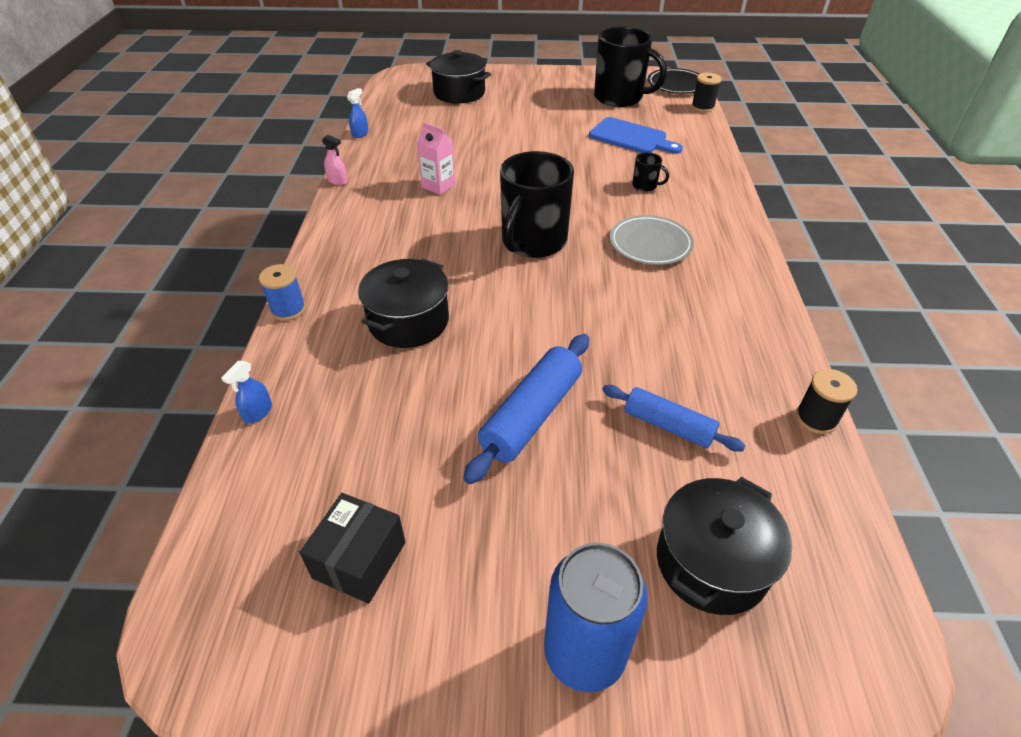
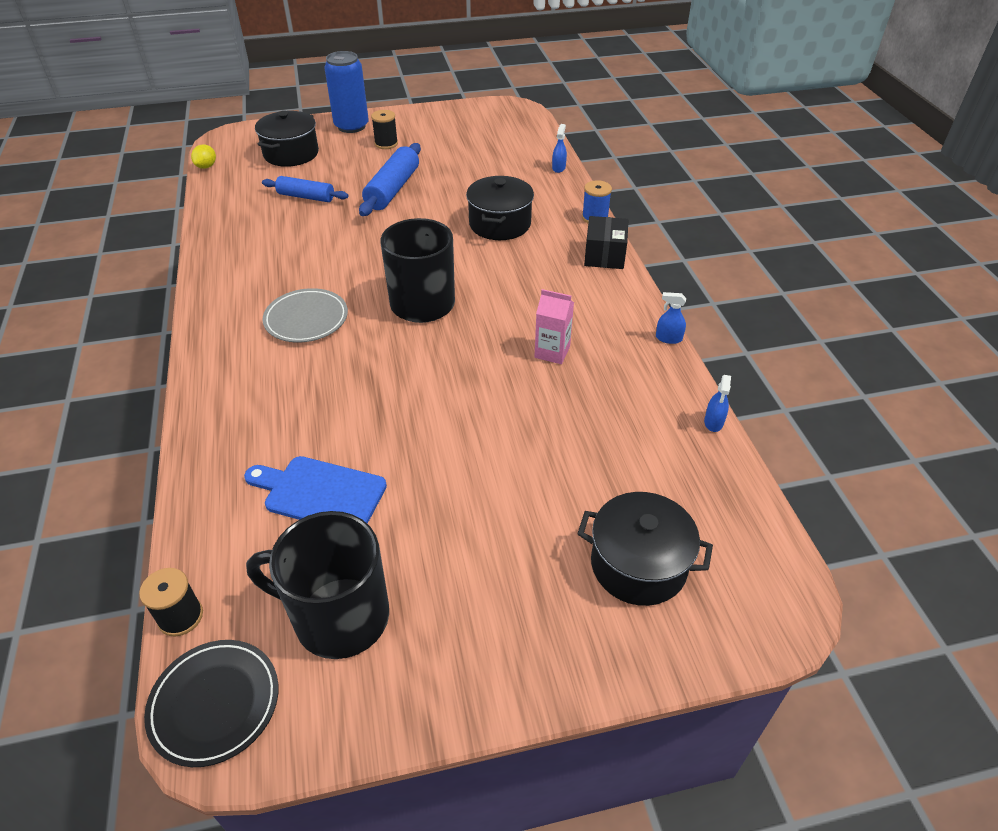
camera: 165 degrees right, 0 degrees up
black box [299,493,405,604] -> black box moved to [584,216,628,269]
pink spray bottle [322,135,348,185] -> blue spray bottle [656,292,686,344]
black mug [632,152,669,192] -> none
black spool [796,369,857,434] -> black spool moved to [371,110,398,149]
none -> yellow lemon [191,145,216,169]

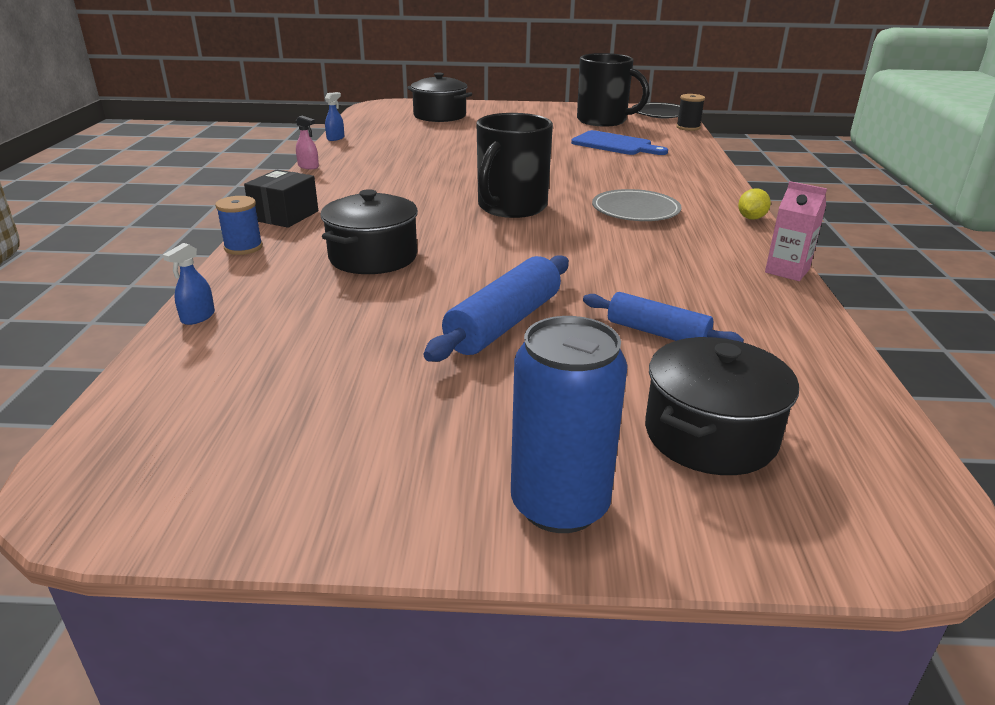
camera: 165 degrees left, 15 degrees down
yellow lemon [191,145,216,169] -> yellow lemon moved to [738,188,771,220]
black spool [371,110,398,149] -> none
pink carton [534,289,574,364] -> pink carton moved to [765,181,827,281]
blue spray bottle [656,292,686,344] -> pink spray bottle [296,116,319,169]

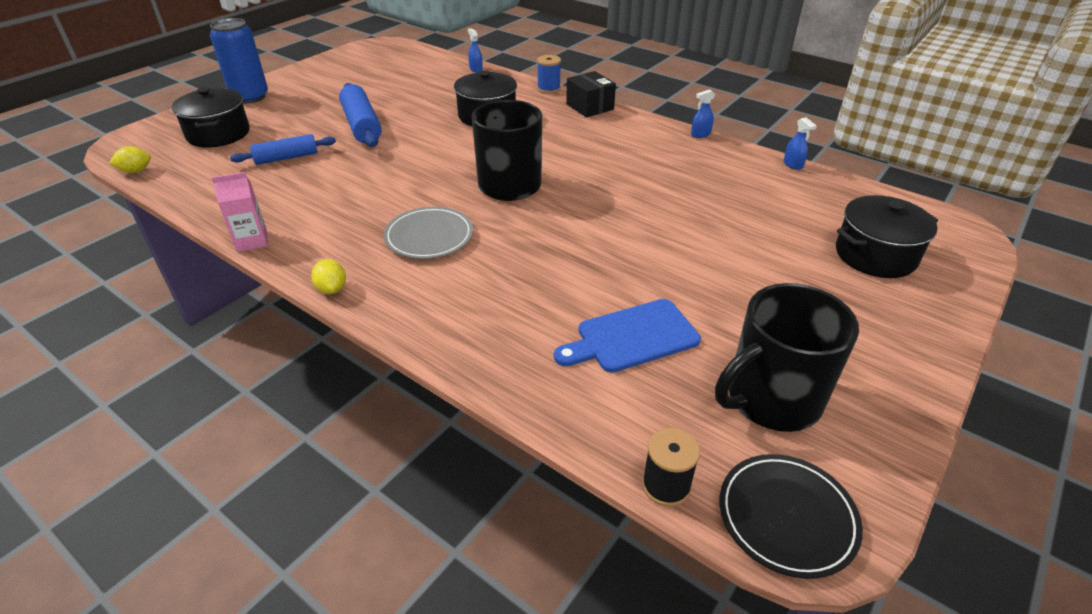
camera: 125 degrees right, 10 degrees up
pink spray bottle [296,116,319,169] -> blue spray bottle [691,89,715,138]
none -> yellow lemon [109,146,151,173]

